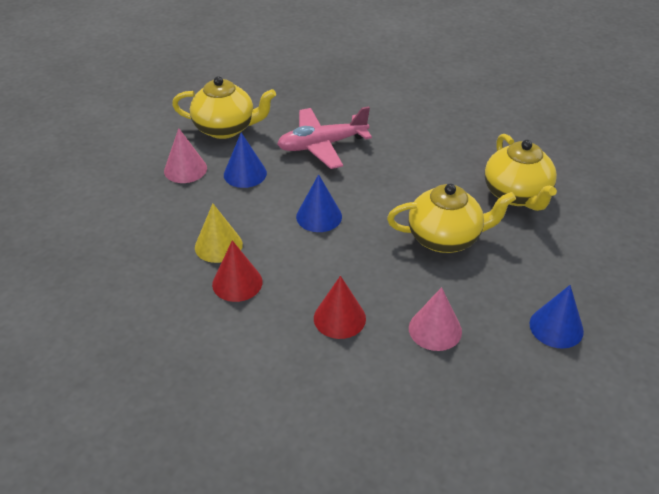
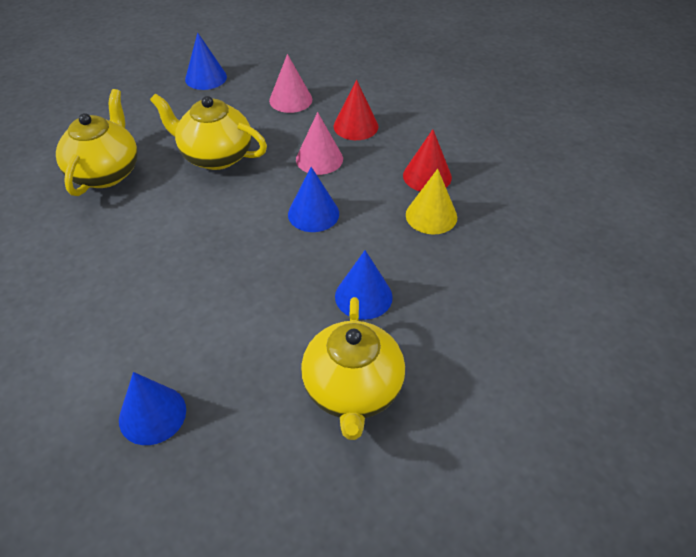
camera: 155 degrees left, 5 degrees up
pink cone [164,128,207,183] -> pink cone moved to [296,112,343,175]
yellow teapot [172,76,276,139] -> yellow teapot turned 120 degrees counterclockwise [301,297,405,440]
pink plane [277,106,372,169] -> none
none -> blue cone [119,372,186,445]

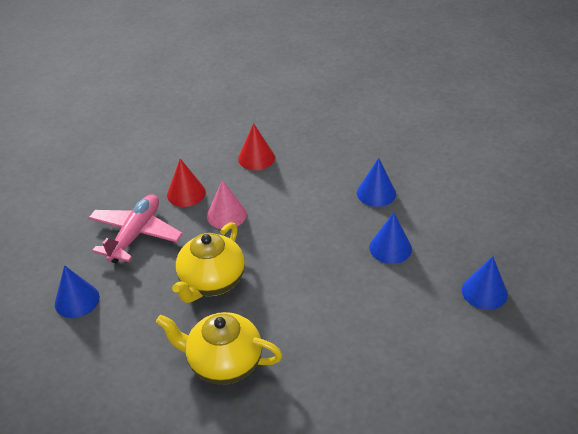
camera: 85 degrees left, 5 degrees down
pink cone [269,54,312,113] -> pink plane [88,194,183,263]
blue cone [288,167,339,232] -> blue cone moved to [369,212,412,264]
yellow teapot [301,297,405,440] -> none
yellow cone [406,169,457,234] -> none

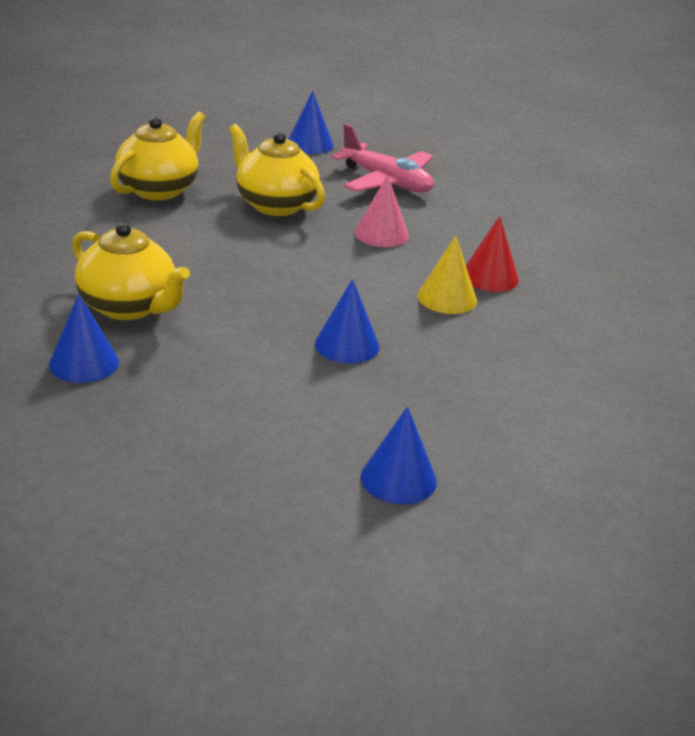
camera: 105 degrees right, 10 degrees down
red cone [167,159,206,207] -> none
blue cone [369,212,412,264] -> blue cone moved to [361,407,437,505]
none -> yellow teapot [72,222,190,320]
none -> yellow cone [417,236,477,314]

